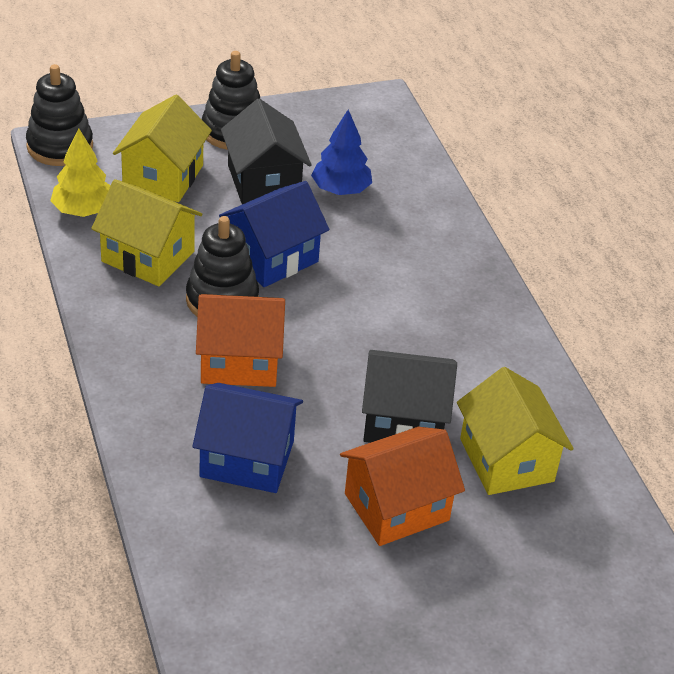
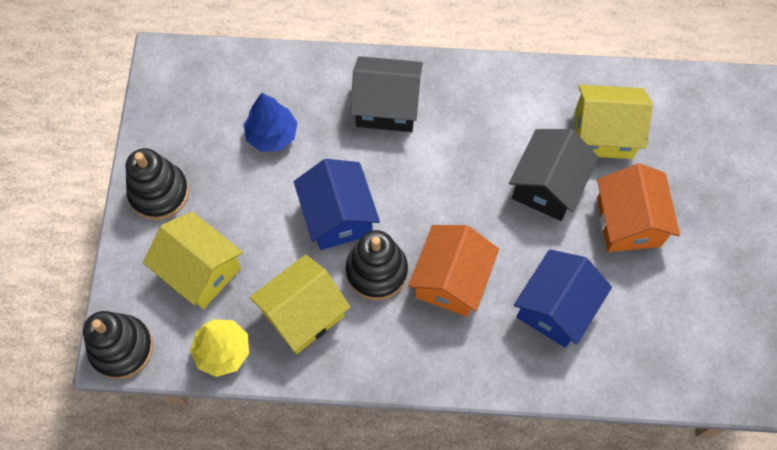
camera: 65 degrees left, 25 degrees up
black house [221,99,311,204] -> black house moved to [350,56,423,132]

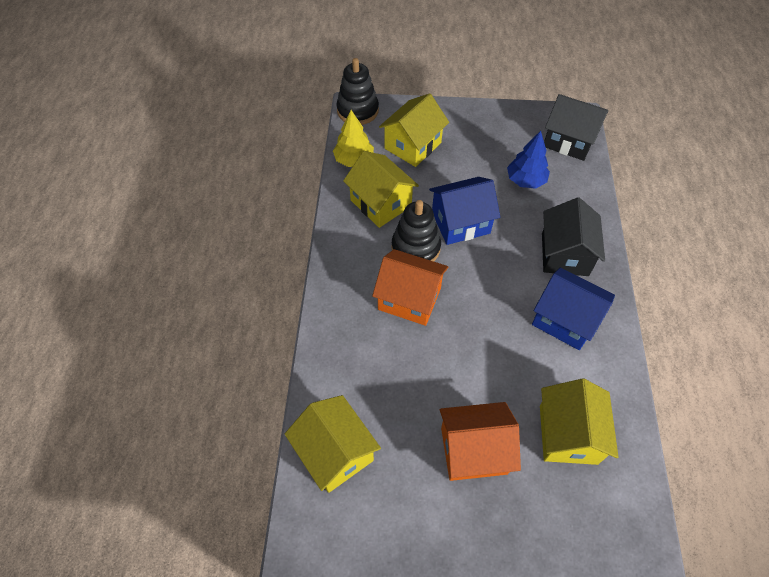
camera: 90 degrees right, 10 degrees down
black stacking toy [126,148,189,220] -> none
black house [509,129,599,221] -> black house moved to [544,94,608,161]
blue house [514,249,612,348] -> blue house moved to [532,267,615,350]
none -> yellow house [285,395,381,493]

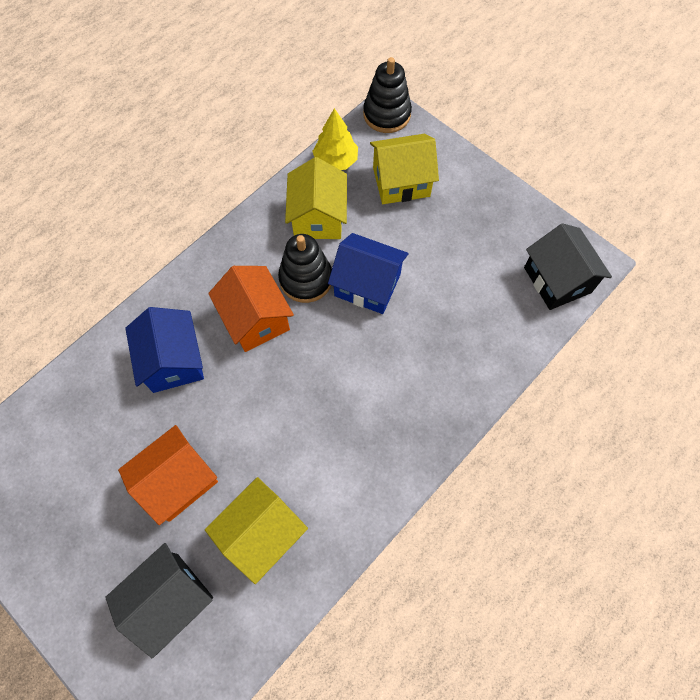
camera: 40 degrees right, 10 degrees up
yellow house [285,395,381,493] -> none
orange house [440,402,521,481] -> orange house turned 75 degrees counterclockwise [118,425,218,525]
blue tree [507,131,550,189] -> none
blue house [532,267,615,350] -> blue house moved to [125,307,204,393]
black house [542,197,605,276] -> black house moved to [105,543,213,659]

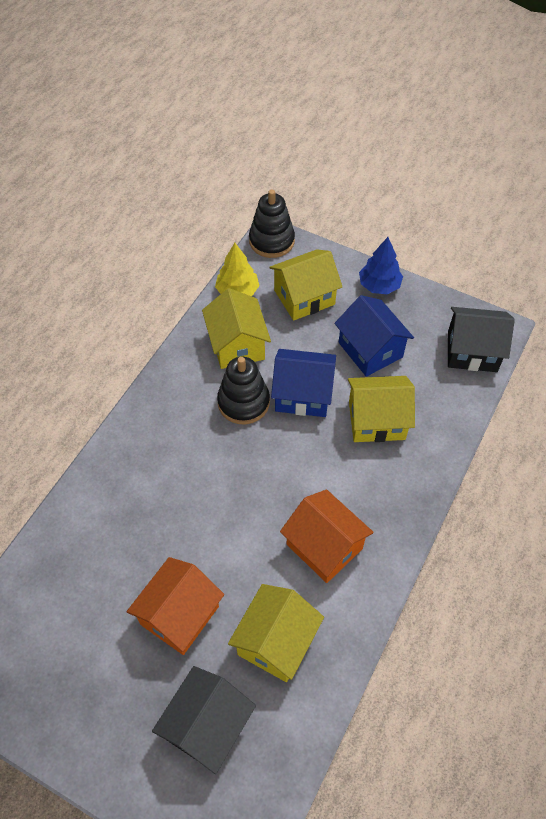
camera: 15 degrees left, 10 degrees down
blue house [125,307,204,393] -> blue house moved to [334,295,414,377]
orange house [208,266,294,352] -> orange house moved to [280,489,374,583]
black house [524,223,612,310] -> black house turned 45 degrees counterclockwise [448,307,515,372]
none -> yellow house [348,376,415,442]
none -> blue tree [359,237,403,294]

